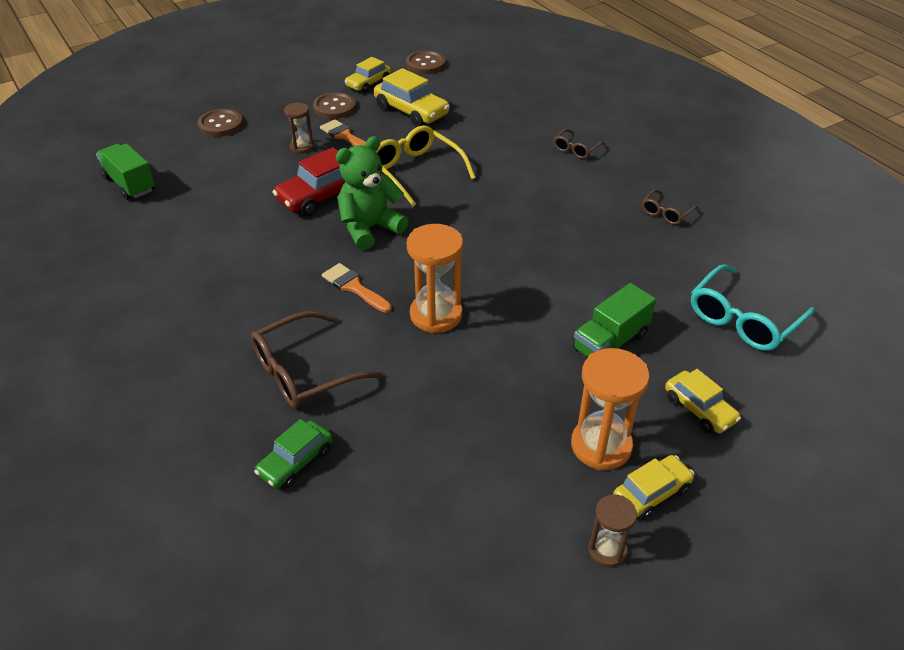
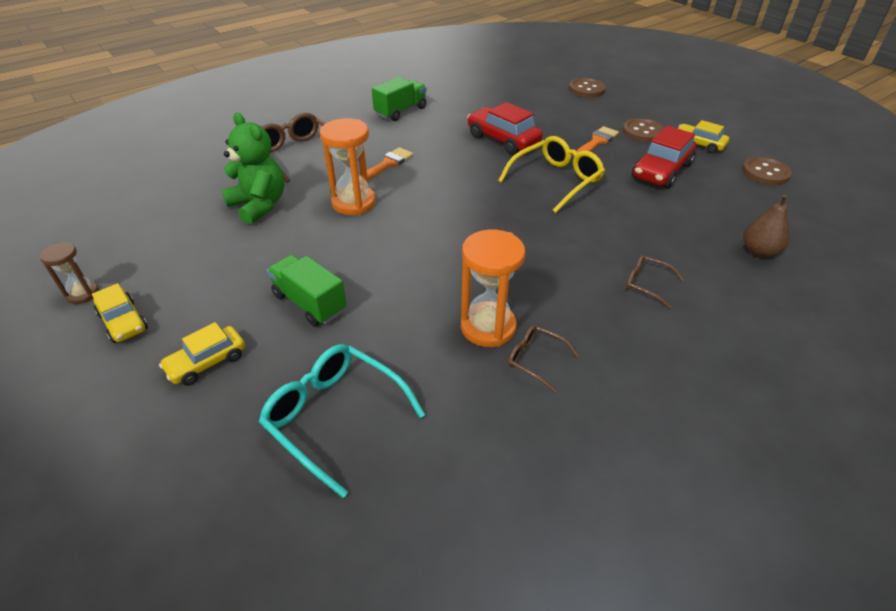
camera: 85 degrees right, 0 degrees up
green truck [96,143,155,200] -> green truck moved to [372,77,427,121]
green car [254,419,333,489] -> none
brown hourglass [284,103,314,154] -> none
green teddy bear [336,136,409,250] -> green teddy bear moved to [222,113,285,225]
yellow car [374,68,450,127] -> red car [632,126,696,188]
orange hourglass [571,348,650,470] -> orange hourglass moved to [461,229,525,347]
none -> brown pear [743,194,789,258]

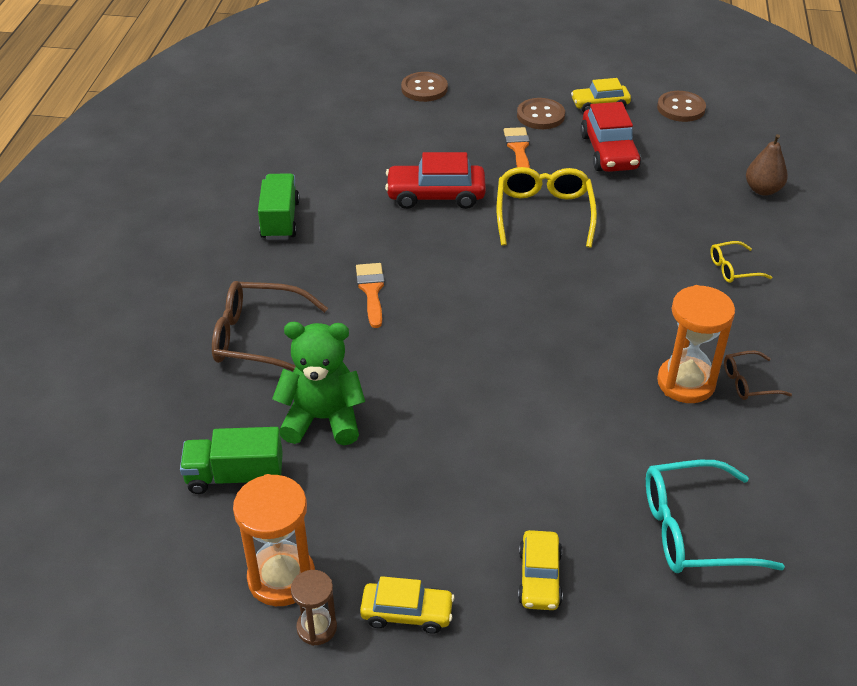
camera: 45 degrees left, 0 degrees up
green truck [267,255,347,326] -> green truck moved to [180,427,283,494]
orange hourglass [320,118,376,215] -> orange hourglass moved to [233,474,315,606]
brown glasses [626,255,684,309] -> yellow glasses [710,241,772,283]

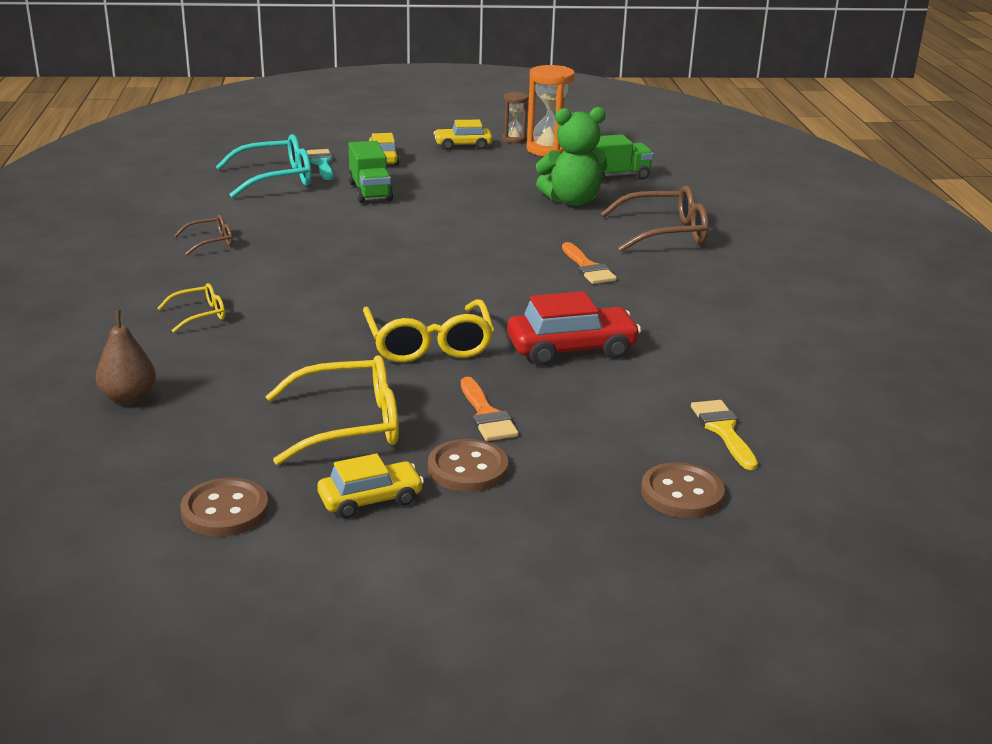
camera: 165 degrees right, 15 degrees down
green truck [258,173,300,240] -> green truck moved to [348,141,393,203]
red car [580,102,641,172] -> yellow glasses [265,355,399,465]
orange hourglass [657,285,735,403] -> none
none -> turquoise brush [307,149,333,180]
none -> yellow brush [691,400,758,470]

